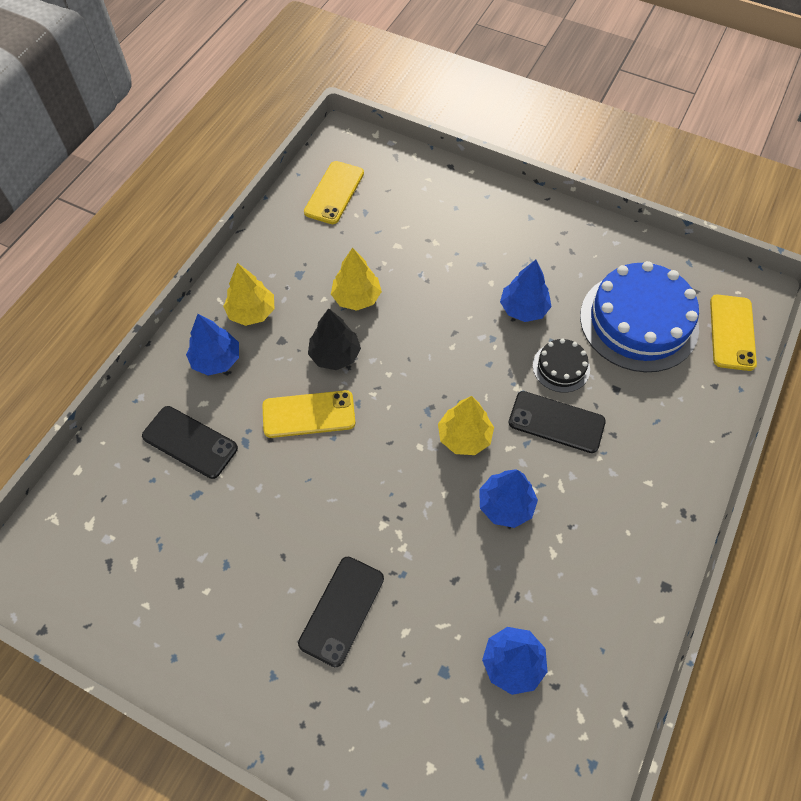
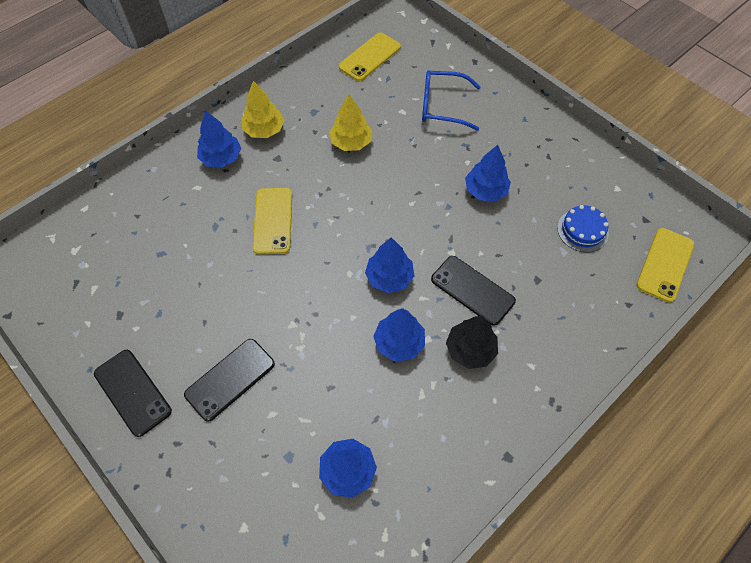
camera: 20 degrees right, 0 degrees up
black phone [142,406,238,479] -> black phone moved to [94,350,172,437]
yellow phone [262,390,356,438] -> yellow phone turned 75 degrees clockwise [253,188,292,254]
black tree [308,308,361,370] -> black tree moved to [446,316,498,369]
yellow tree [438,396,494,455] -> blue tree [365,237,414,293]
black cake [533,338,590,393] -> none
blue cake [580,261,699,372] -> blue cake [557,205,609,252], size x0.47
none -> blue glasses [422,70,481,131]

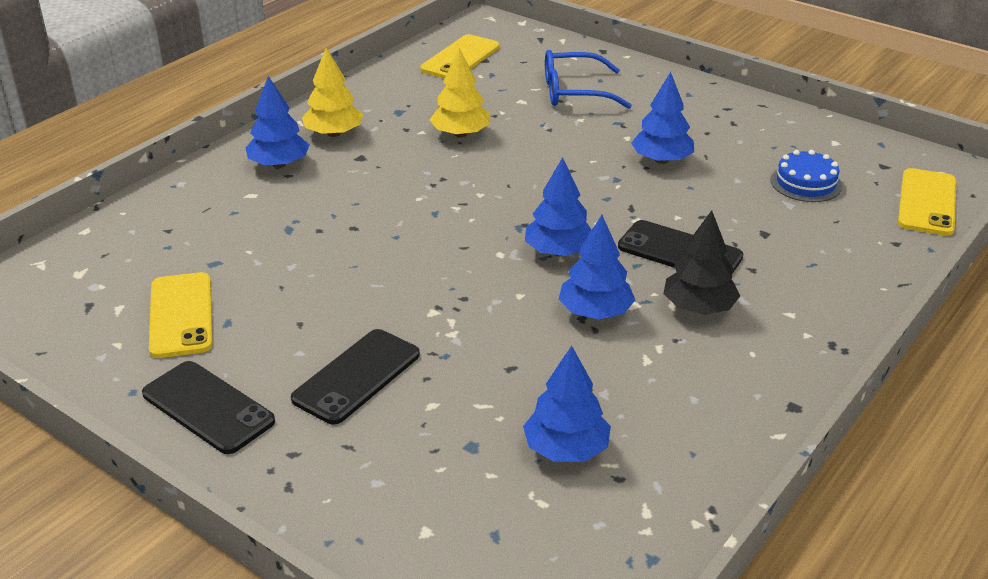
camera: 10 degrees left, 25 degrees down
yellow phone [253,188,292,254] -> yellow phone moved to [149,272,213,358]

